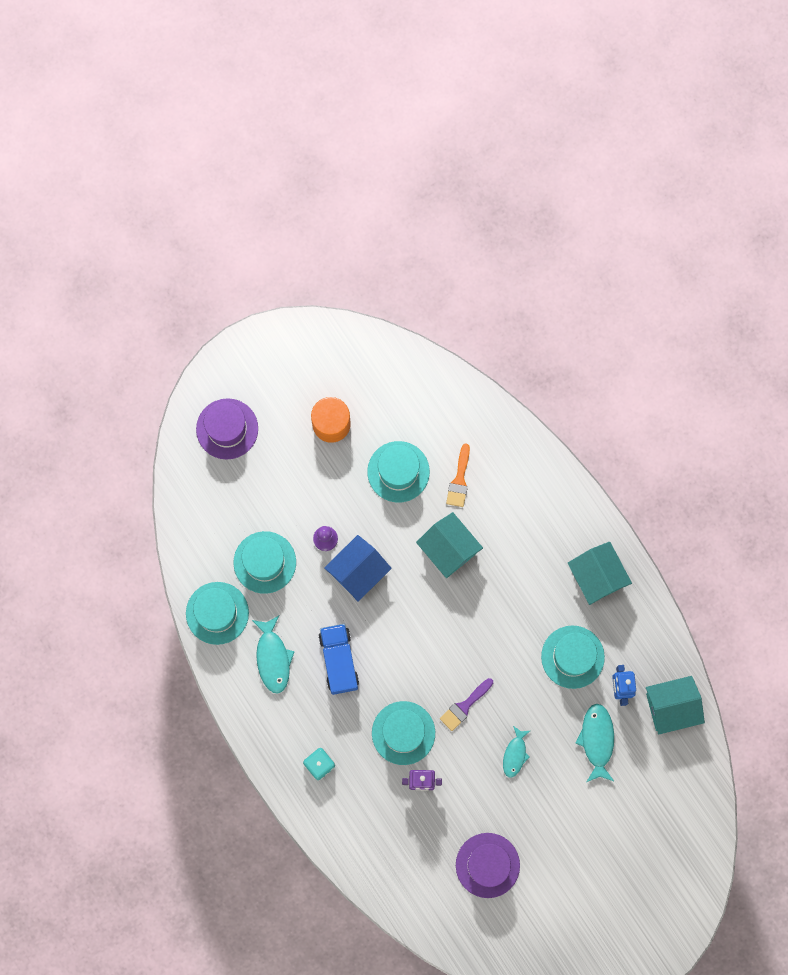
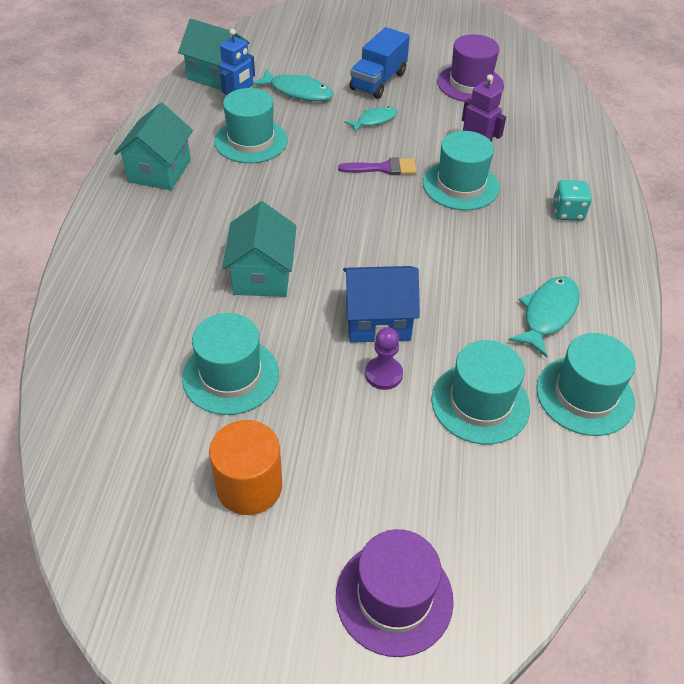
camera: 140 degrees left, 30 degrees down
blue truck [318,624,359,695] -> blue truck moved to [350,27,410,99]
orange brush [446,443,470,507] -> none
turquoise fish [575,704,615,782] -> turquoise fish turned 105 degrees counterclockwise [253,69,334,101]

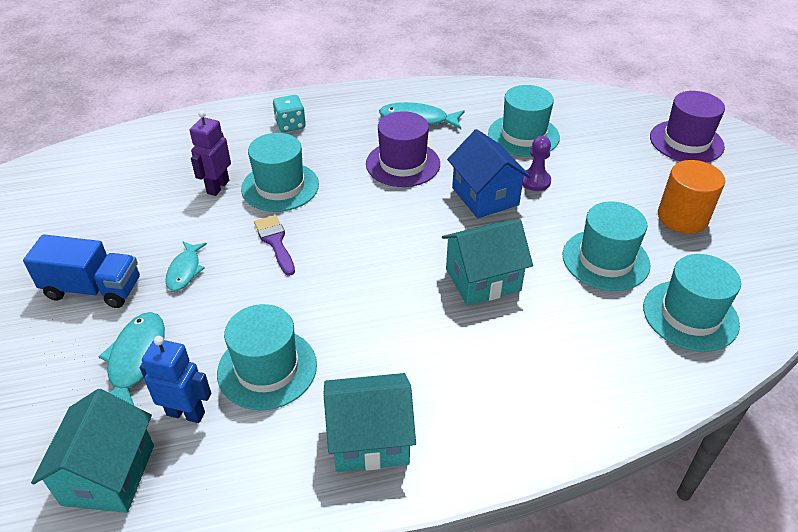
camera: 110 degrees left, 5 degrees down
turquoise fish [344,106,398,132] -> turquoise fish turned 120 degrees counterclockwise [165,241,207,291]
purple hat [437,34,504,102] -> purple hat moved to [366,111,440,187]
turquoise hat [536,333,636,436] -> turquoise hat moved to [643,254,741,352]

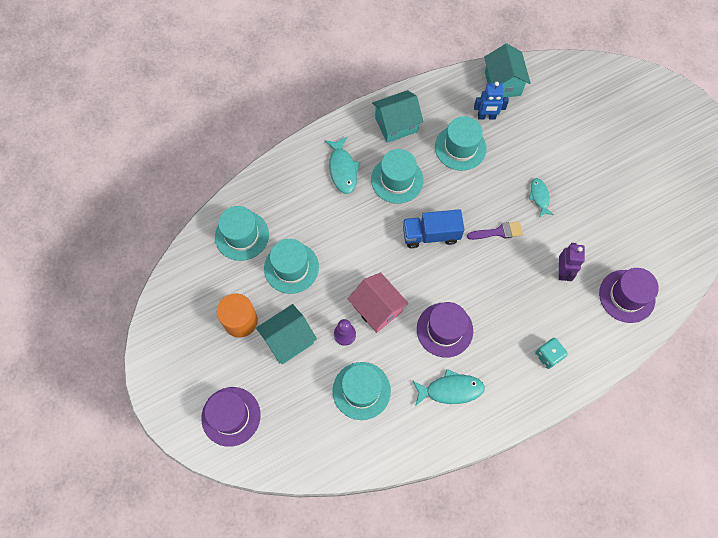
camera: 165 degrees right, 25 degrees up
blue truck [23,234,140,308] -> blue truck moved to [403,209,464,248]
turquoise fish [98,312,165,405] -> turquoise fish moved to [325,137,361,194]
turquoise hat [241,133,319,212] -> turquoise hat moved to [371,149,424,204]
purple brush [254,215,295,276] -> purple brush turned 60 degrees counterclockwise [467,221,523,240]
turquoise house [442,219,533,306] -> turquoise house moved to [256,304,317,364]
blue house [447,129,531,218] -> pink house [348,272,409,333]
none -> purple hat [599,268,659,323]

